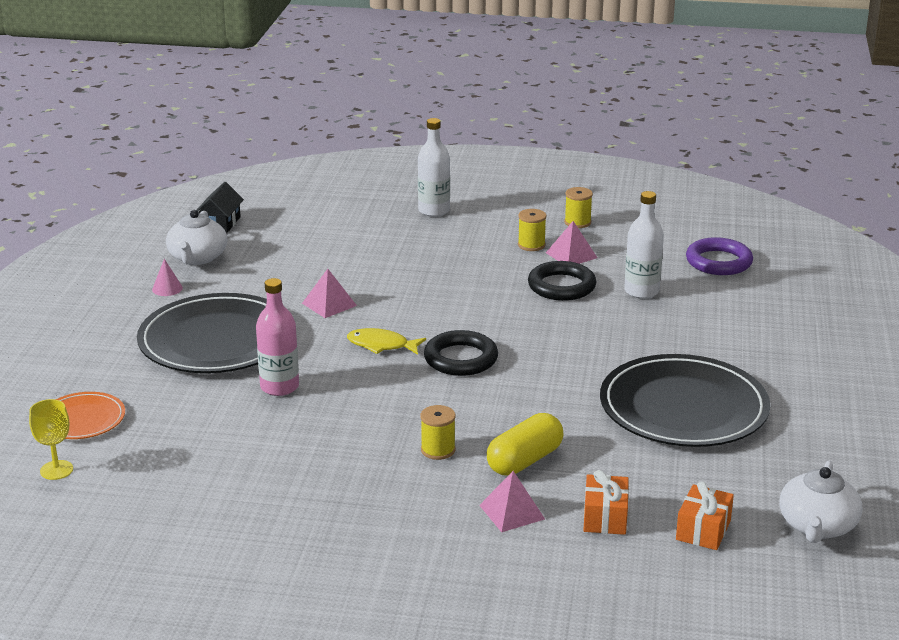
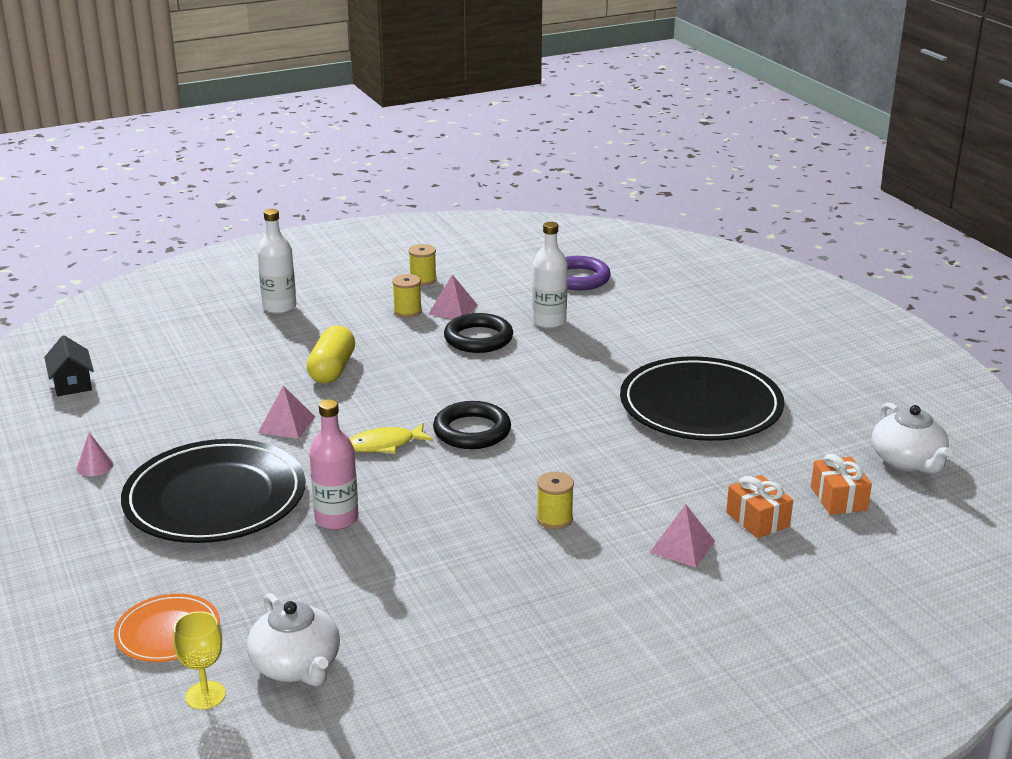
camera: 35 degrees left, 0 degrees up
white teapot [166,210,228,265] -> white teapot moved to [247,593,340,686]
yellow capsule [487,413,564,476] -> yellow capsule moved to [306,326,355,383]

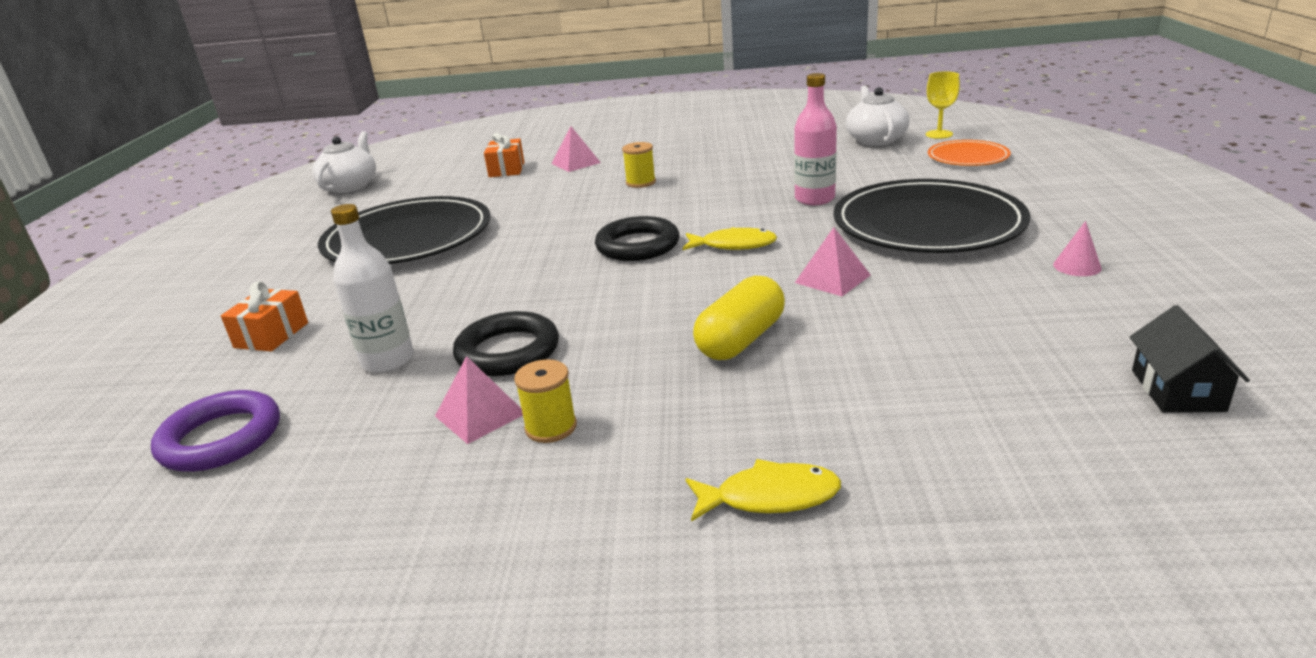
camera: 150 degrees left, 0 degrees up
white bottle [257,209,296,314] -> yellow fish [685,459,841,522]
yellow spool [408,244,437,286] -> none
orange gift [811,454,872,515] -> orange gift moved to [221,281,308,351]

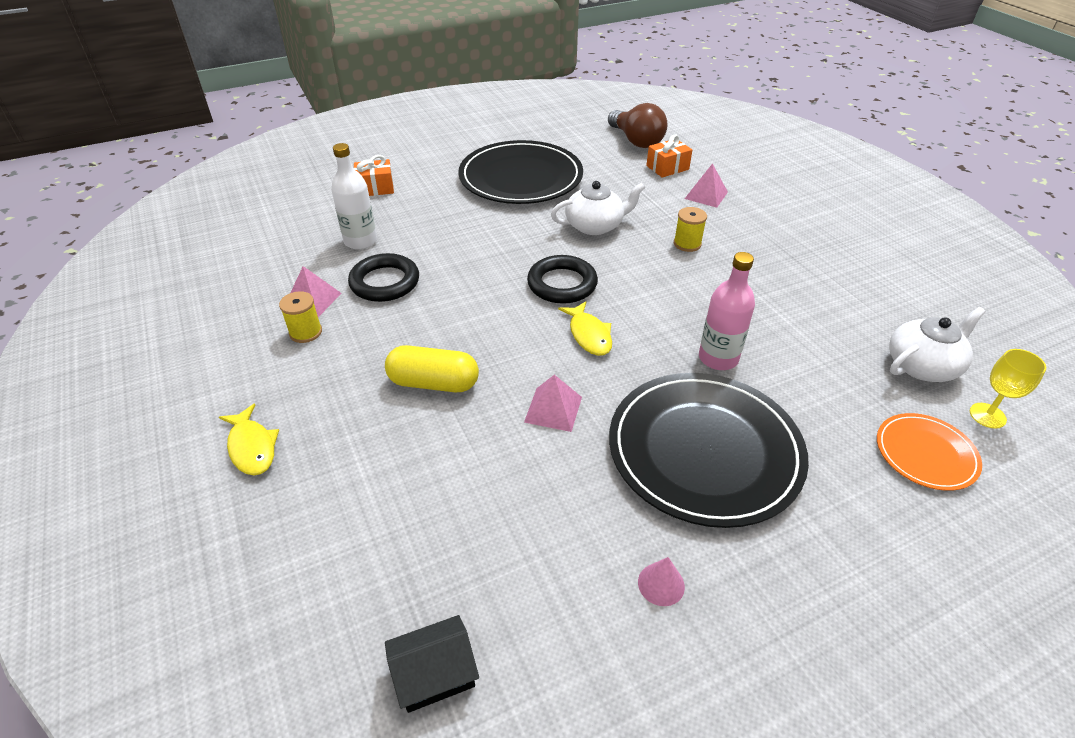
camera: 60 degrees right, 15 degrees up
purple ring [151,390,280,472] -> none
white teapot [312,131,376,193] -> white teapot moved to [551,181,645,235]
none -> brown light bulb [608,103,668,148]

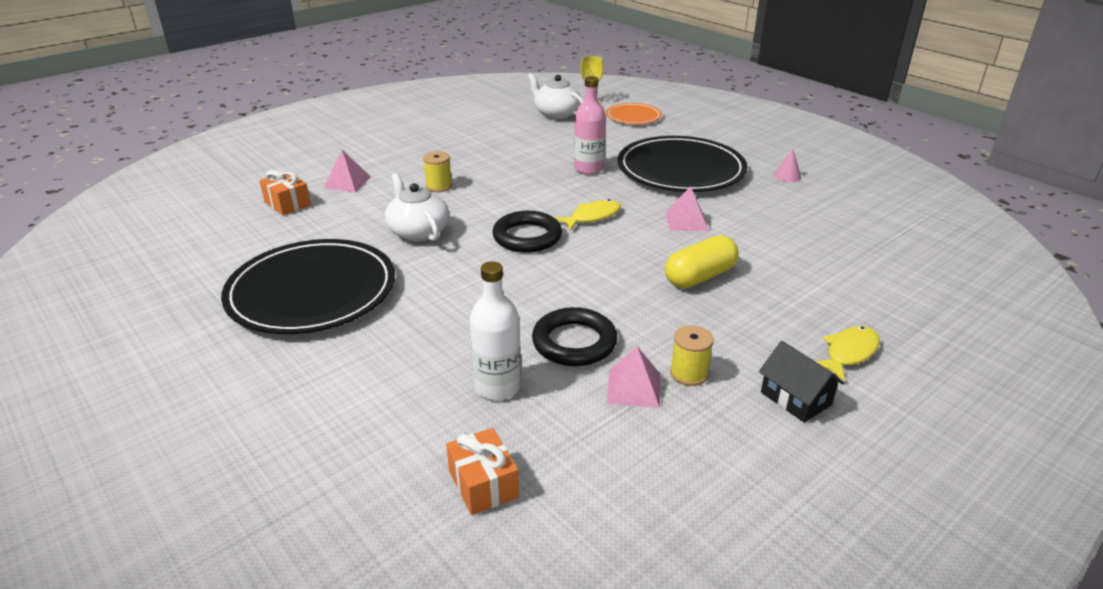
camera: 105 degrees left, 10 degrees down
orange gift [354,155,394,196] -> orange gift moved to [446,428,519,515]
yellow capsule [385,345,479,392] -> yellow capsule turned 60 degrees clockwise [665,235,739,288]
black house [385,615,479,713] -> black house moved to [759,341,844,423]
brown light bulb [608,103,668,148] -> none

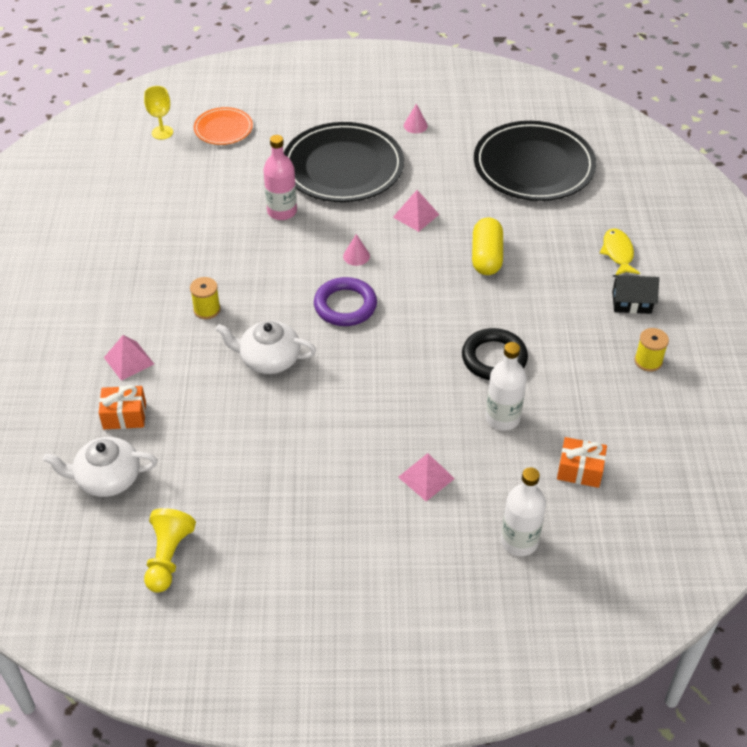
camera: 50 degrees left, 15 degrees up
black plate [221,239,395,334] -> black plate moved to [474,121,596,201]
black ring [493,211,562,253] -> purple ring [314,277,377,326]
white teapot [528,73,583,119] -> white teapot moved to [43,437,158,497]
yellow fish [554,199,621,230] -> pink cone [343,234,370,266]
pink pyramid [606,346,660,408] -> pink pyramid moved to [398,453,455,501]
yellow spool [670,325,714,386] -> yellow spool moved to [635,328,669,372]
none -> yellow pawn [144,508,196,593]
none -> white bottle [501,467,546,556]

